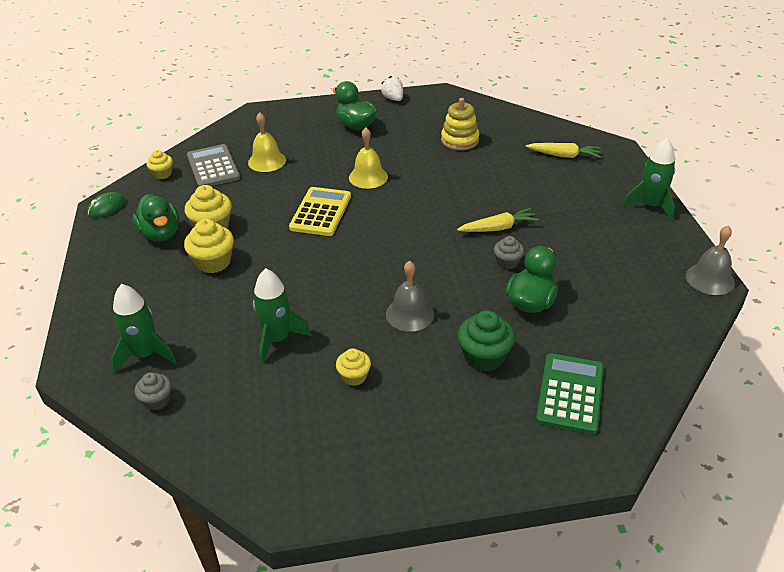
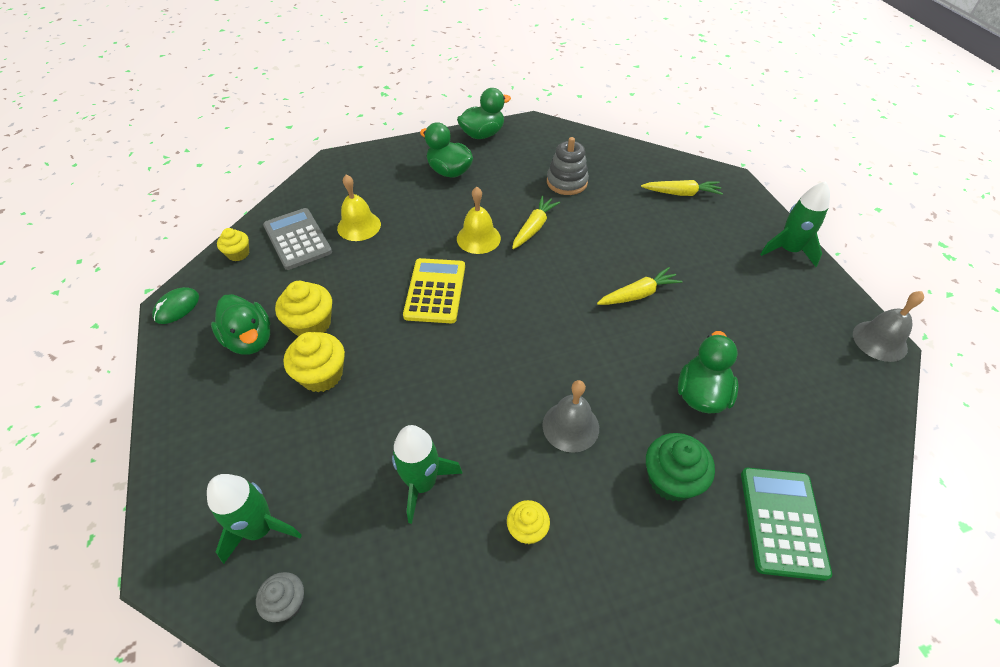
camera: 10 degrees left, 10 degrees up
white strawberry [380,76,403,101] -> green duck [457,88,511,139]
yellow stacking toy [441,98,479,150] -> grey stacking toy [547,137,589,195]
grey cupcake [494,236,524,269] -> none
none -> yellow carrot [512,196,560,249]

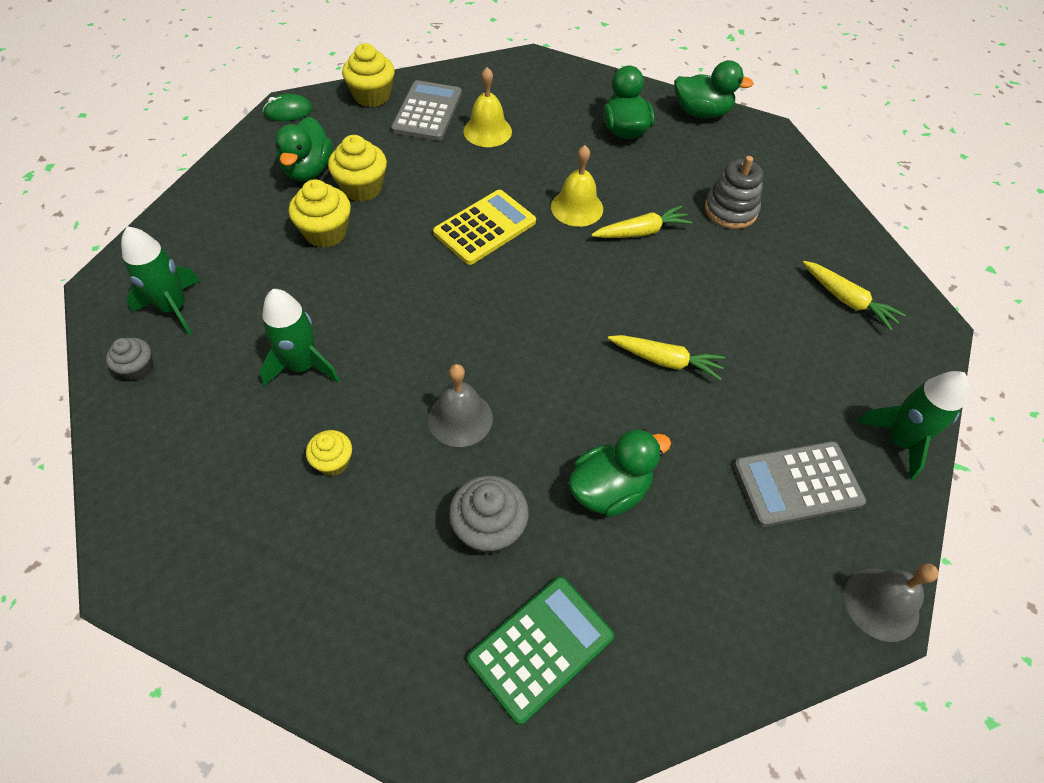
camera: 40 degrees right, 5 degrees up
yellow cupcake [217,228,249,261] -> yellow cupcake [342,43,395,107], size x1.63
green cupcake [646,433,715,501] -> grey cupcake [449,476,529,555]
none -> grey calculator [734,441,866,527]

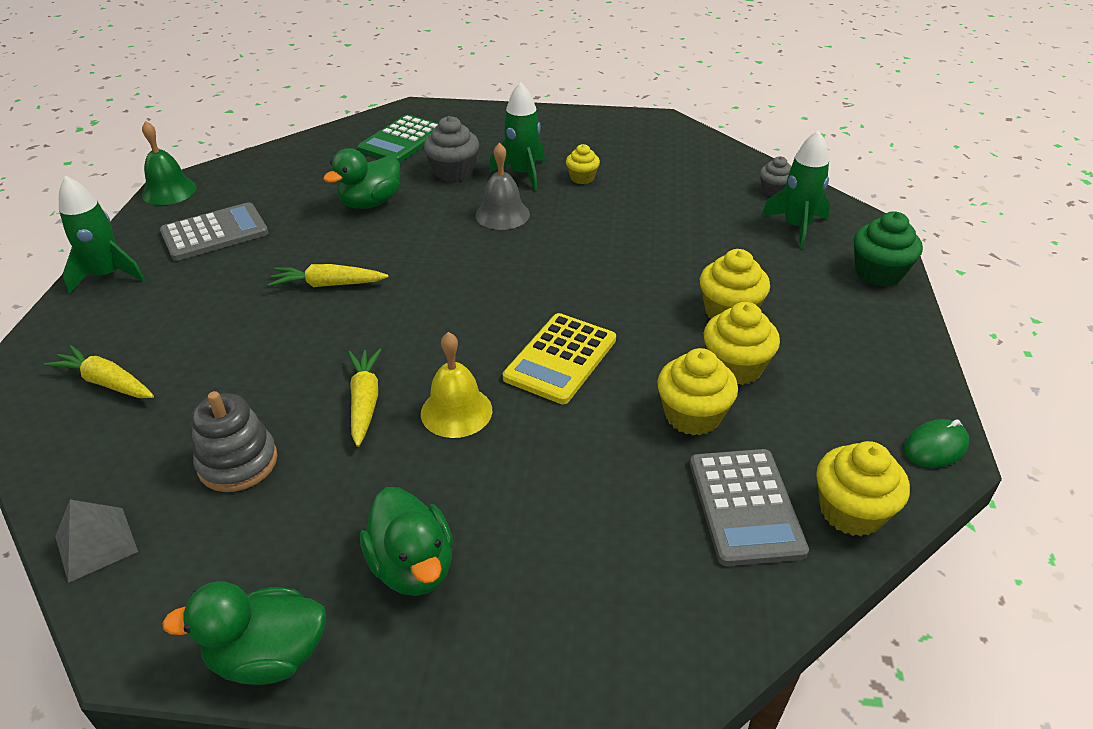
camera: 165 degrees right, 15 degrees down
green rocket [259,289,340,387] -> green rocket moved to [489,82,545,191]
green duck [275,117,333,181] -> none
yellow bell [464,67,512,147] -> none
yellow carrot [591,205,693,238] -> yellow carrot turned 120 degrees clockwise [348,348,382,447]
grey bell [844,563,939,642] -> green bell [142,121,197,205]
none -> grey pyramid [55,500,138,583]
none -> yellow cupcake [657,348,738,435]
none -> green cupcake [854,211,923,287]

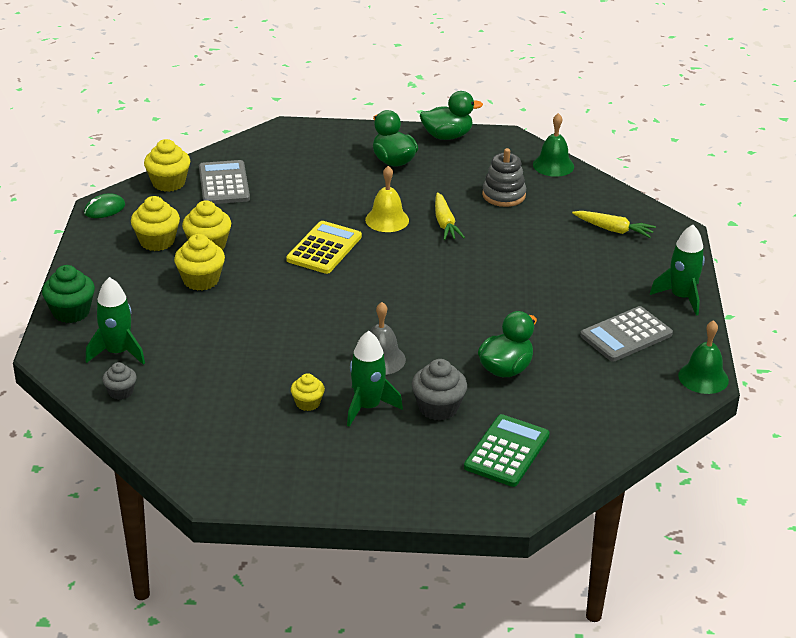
camera: 175 degrees right, 5 degrees down
grey pyramid [55,500,138,583] -> green bell [533,113,574,177]
yellow carrot [268,264,389,287] -> none
yellow cupcake [657,348,738,435] -> yellow cupcake moved to [131,196,180,251]

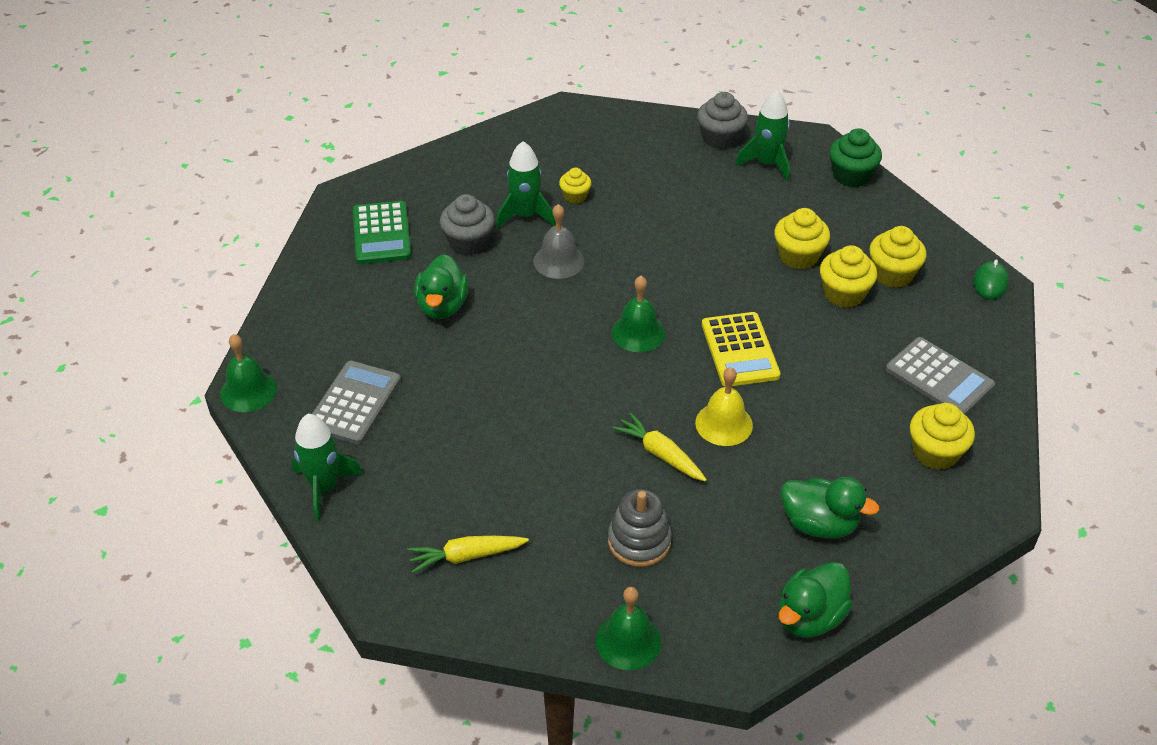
camera: 145 degrees right, 10 degrees up
grey cupcake [102,362,137,400] -> grey cupcake [697,92,748,149], size x1.63
yellow cupcake [144,139,190,192] -> yellow cupcake moved to [910,403,975,470]
none -> green bell [611,276,665,352]

